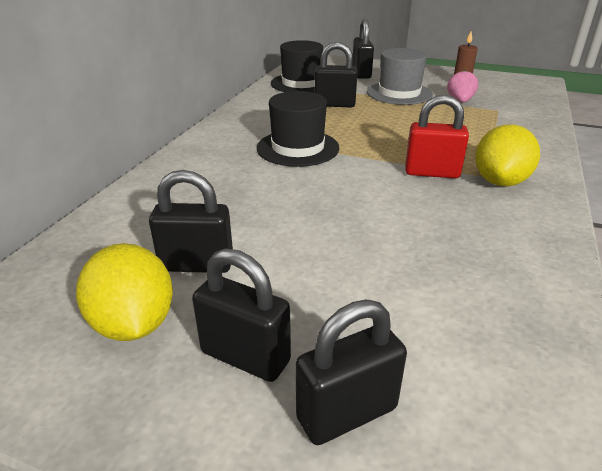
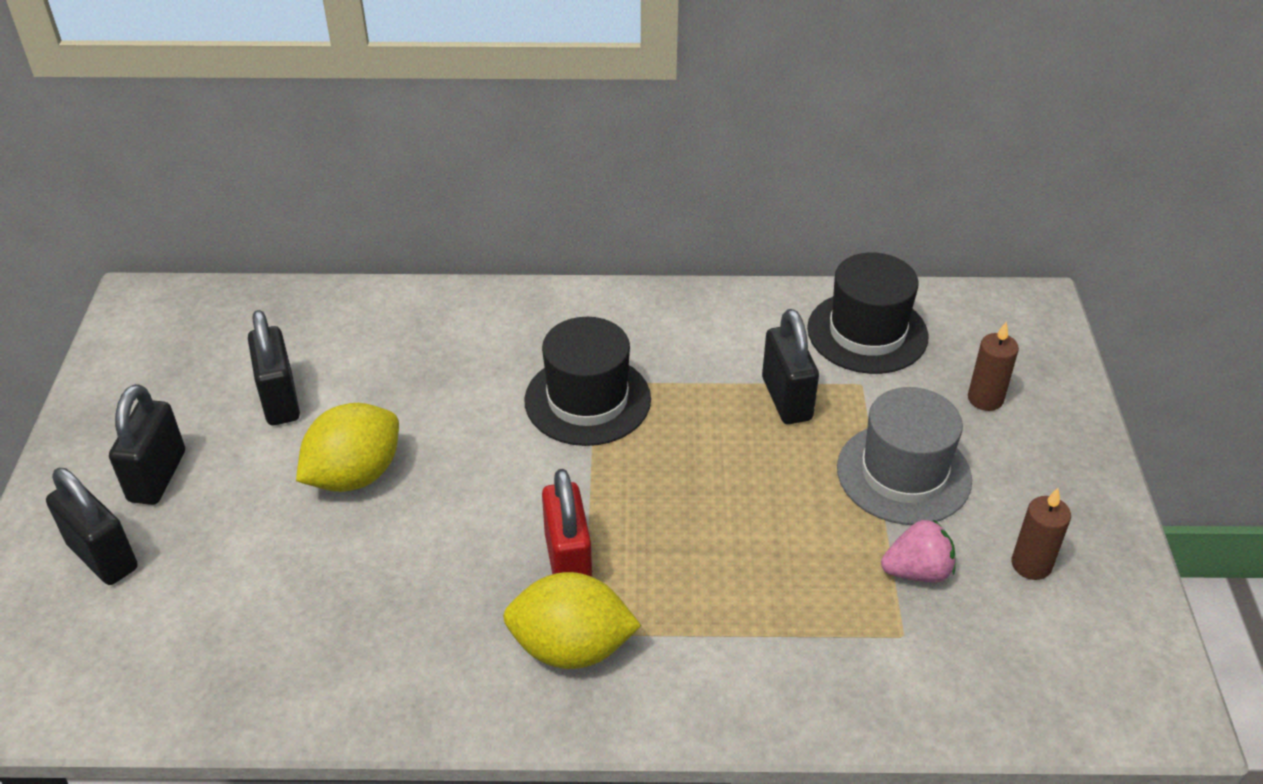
camera: 70 degrees right, 10 degrees up
yellow lemon [76,243,173,341] -> yellow lemon moved to [296,403,399,492]
black padlock [353,19,374,79] -> brown candle [968,322,1019,411]

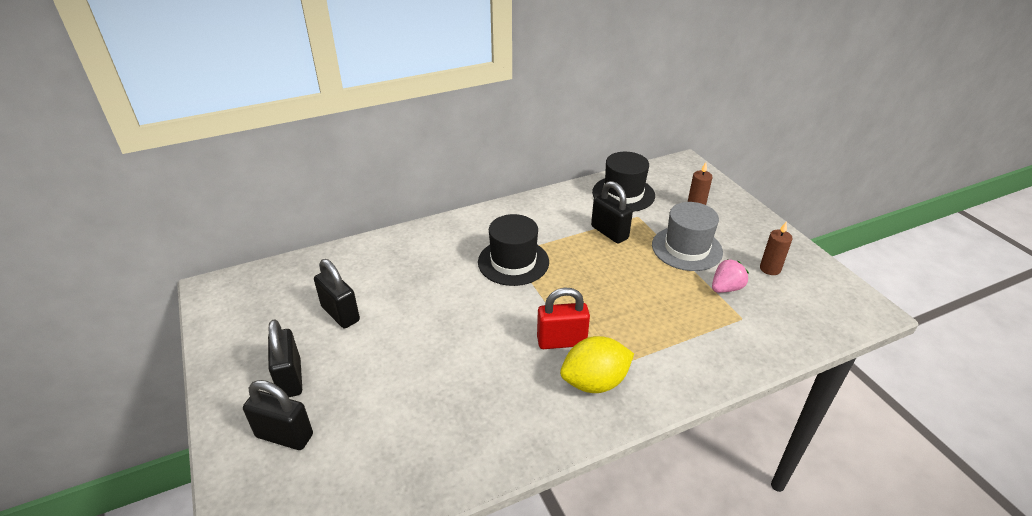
camera: 25 degrees left, 5 degrees down
yellow lemon [296,403,399,492] -> none
red padlock [542,469,592,577] -> red padlock turned 60 degrees counterclockwise [537,288,590,349]

